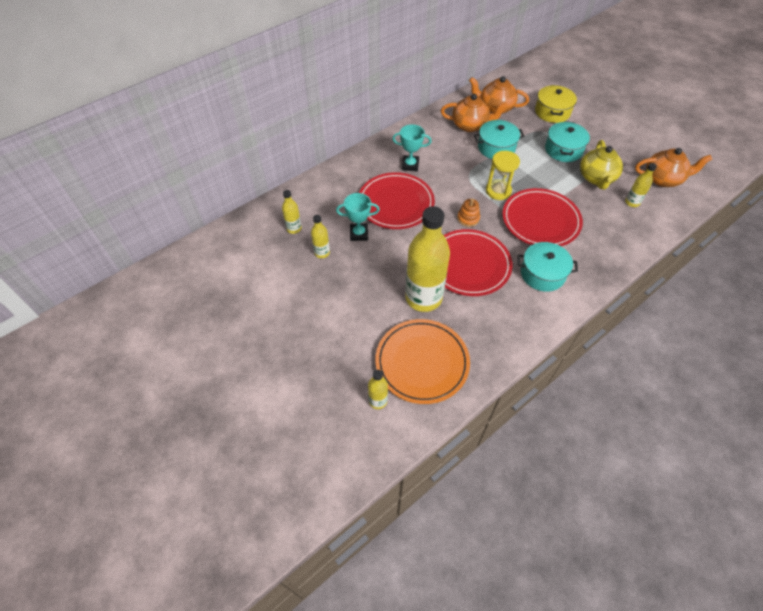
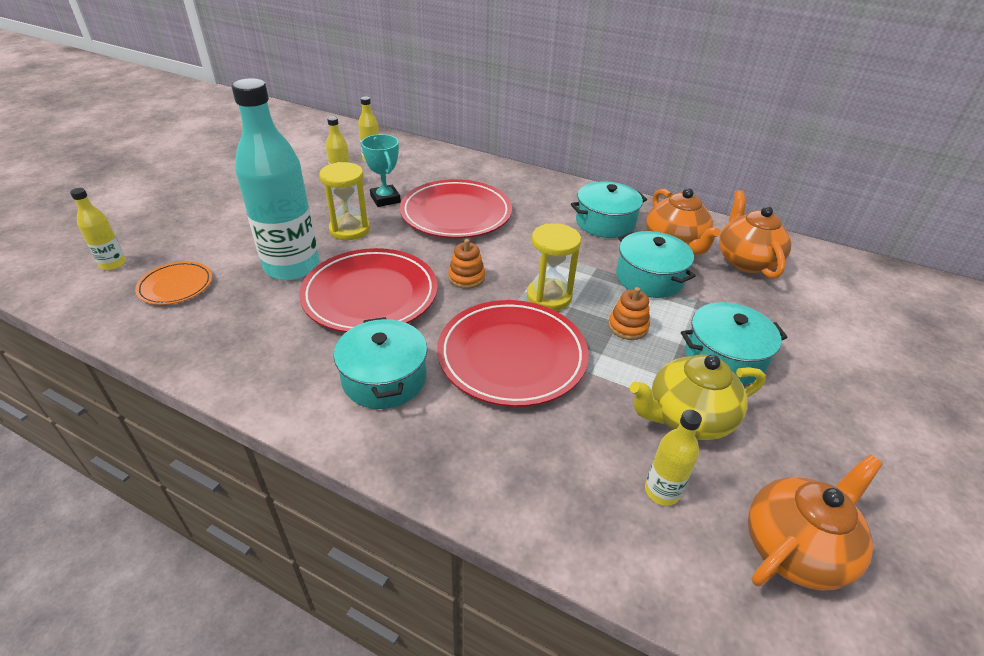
camera: 65 degrees right, 15 degrees down
orange plate [375,319,470,404] -> orange plate [135,261,212,305], size x0.52
turquoise trophy [392,125,432,171] -> none
yellow bottle [405,206,450,312] -> turquoise bottle [232,78,319,280]
yellow pot [535,85,577,123] -> none
orange teapot [635,148,712,187] -> orange teapot turned 105 degrees counterclockwise [748,455,883,591]
none -> yellow hourglass [319,162,370,240]
none -> turquoise pot [571,181,647,238]
none -> orange stacking toy [608,287,650,340]

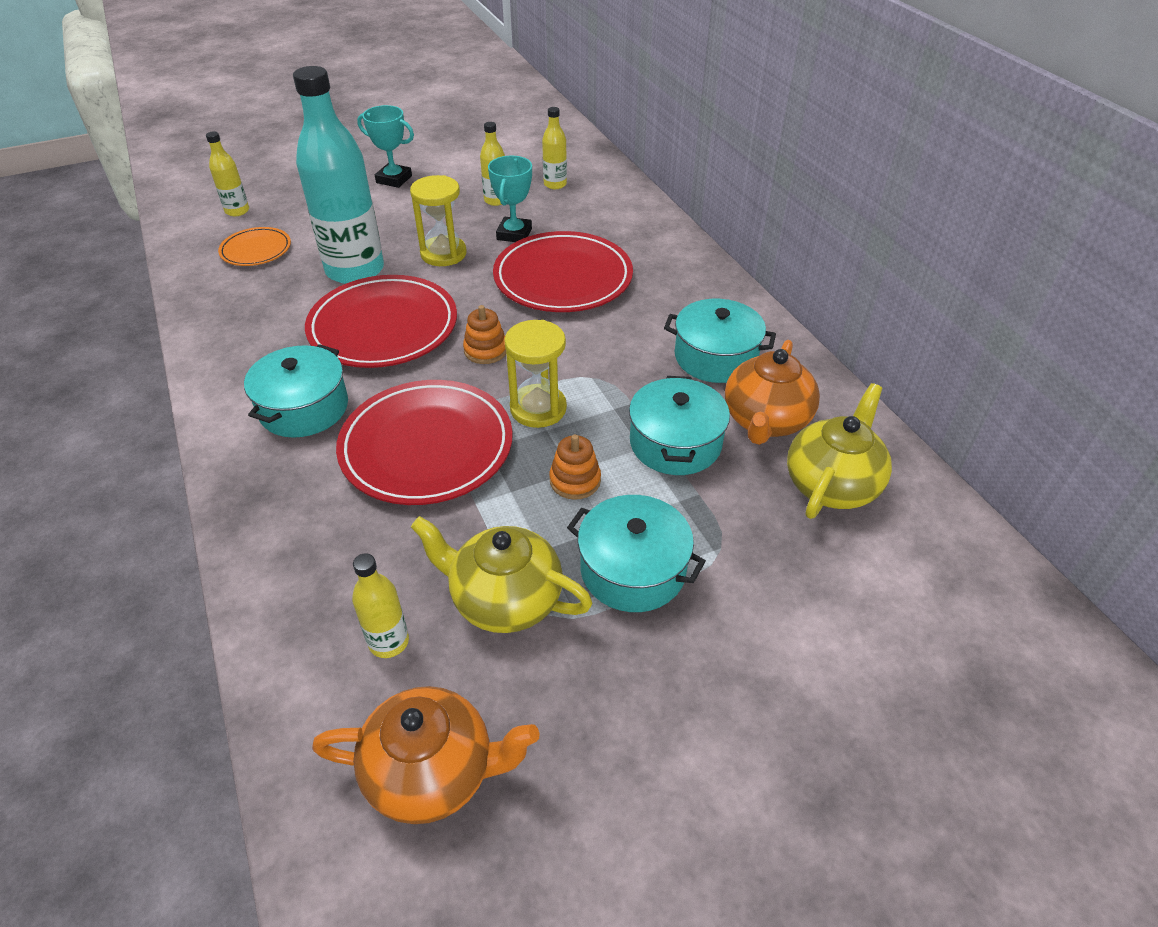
camera: 40 degrees right, 5 degrees up
orange teapot [719,190,792,279] -> yellow teapot [787,383,892,519]
none -> turquoise trophy [357,105,414,188]

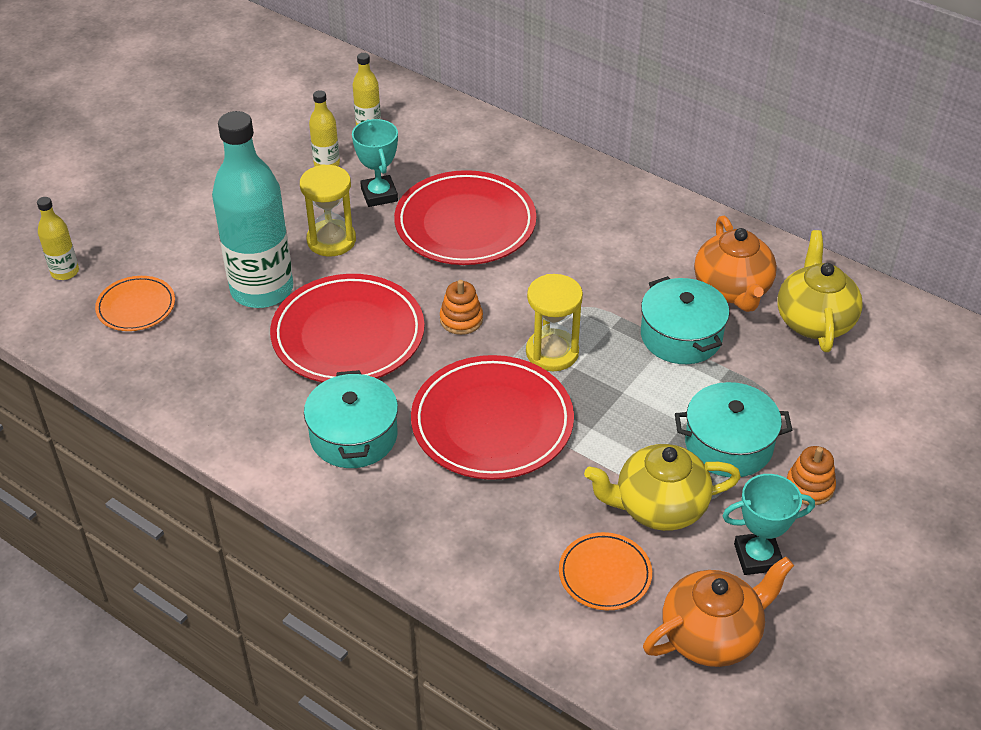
camera: 30 degrees left, 0 degrees up
yellow bottle [352,553,409,658] -> orange plate [559,532,652,610]
turquoise trophy [357,105,414,188] -> turquoise trophy moved to [722,474,815,575]
orange stacking toy [549,434,601,500] -> orange stacking toy moved to [787,446,836,505]
turquoise pot [664,299,776,383] -> none

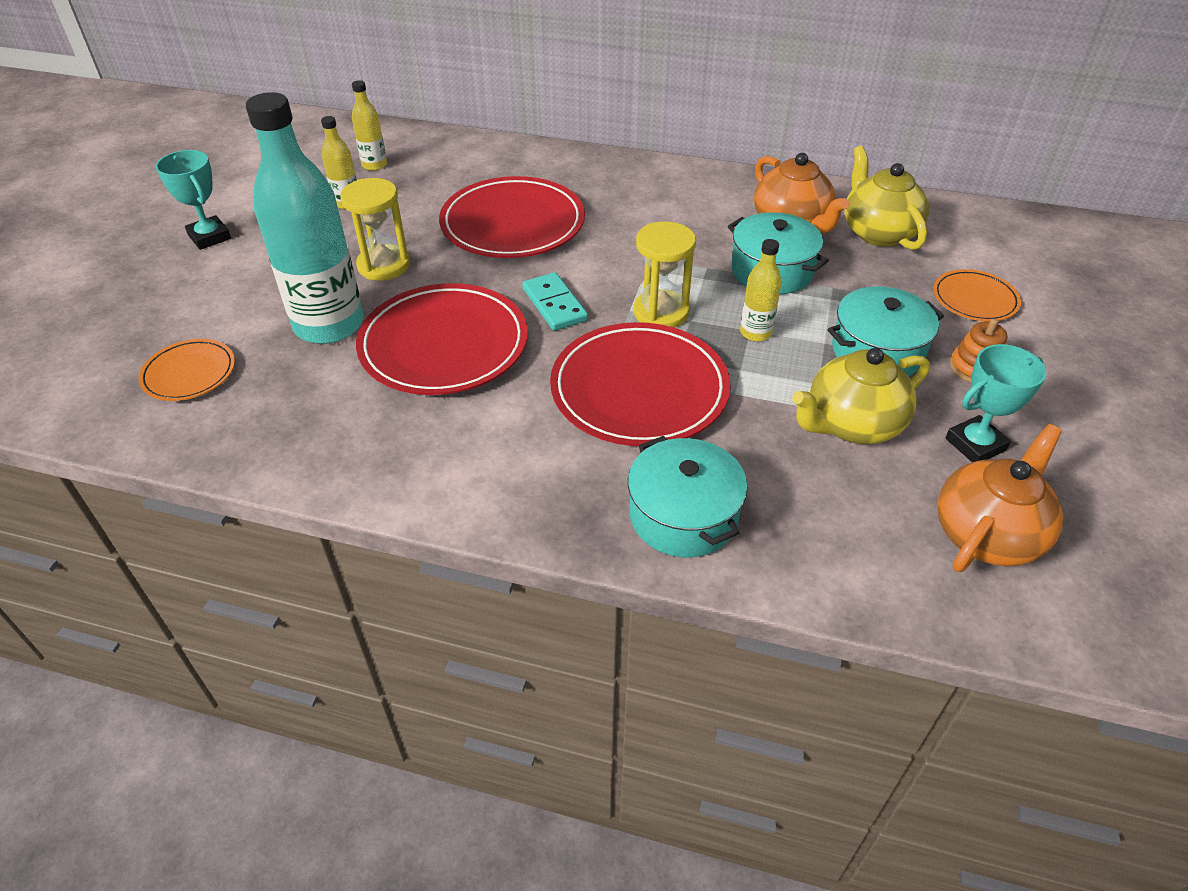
camera: 20 degrees left, 0 degrees up
yellow bottle [37,197,79,280] -> yellow bottle moved to [740,239,782,342]
turquoise pot [304,370,398,468] -> turquoise pot moved to [628,436,748,557]
turquoise trophy [352,119,398,207] -> turquoise trophy moved to [156,150,231,250]
orange stacking toy [440,280,483,335] -> turquoise domino [522,272,588,331]
orange plate [559,532,652,610] -> orange plate moved to [933,269,1021,322]

